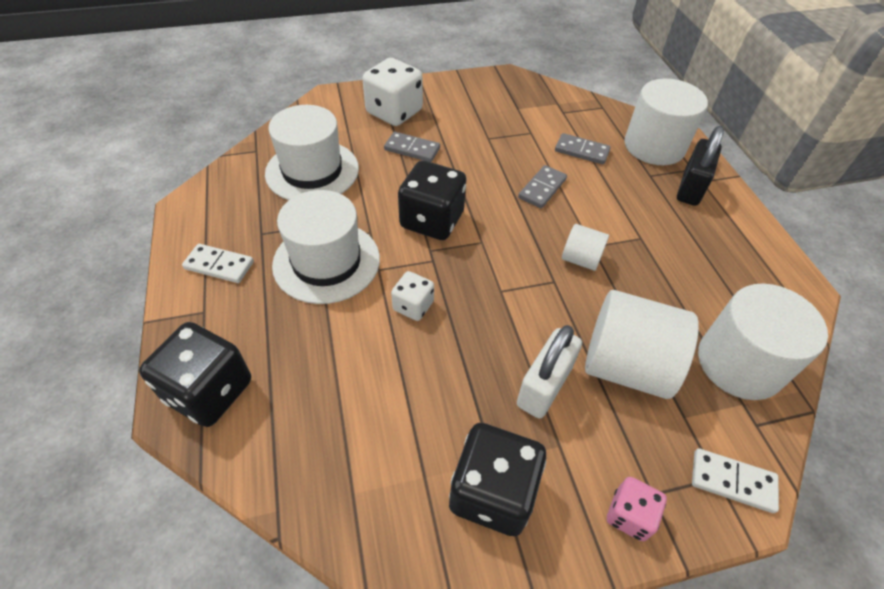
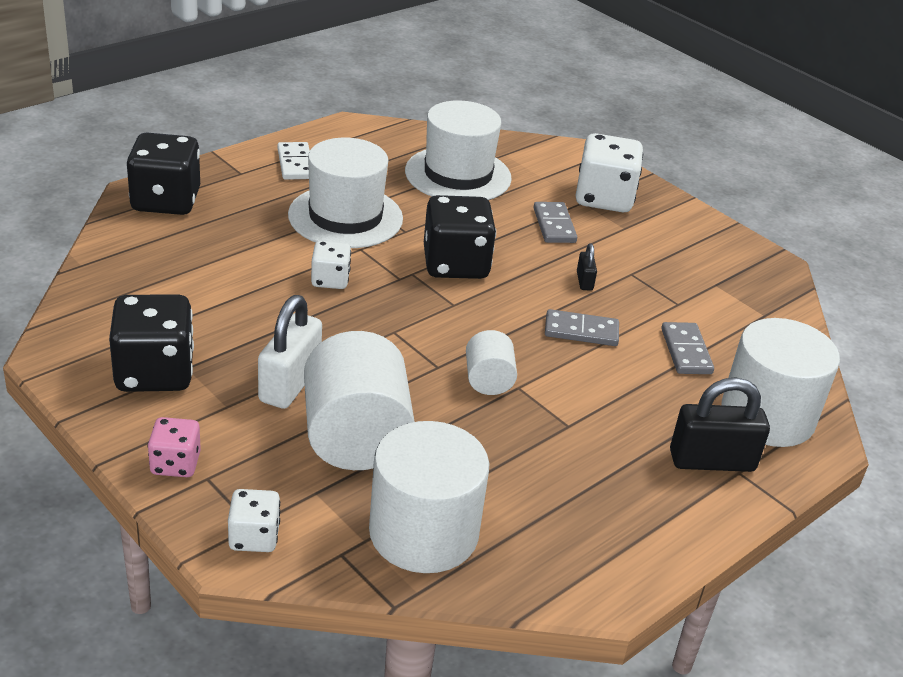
camera: 60 degrees right, 15 degrees down
white padlock [517,325,582,419] -> white padlock turned 75 degrees counterclockwise [258,295,322,409]
white domino [692,448,779,513] -> white dice [228,489,280,552]
none -> black padlock [577,243,597,291]

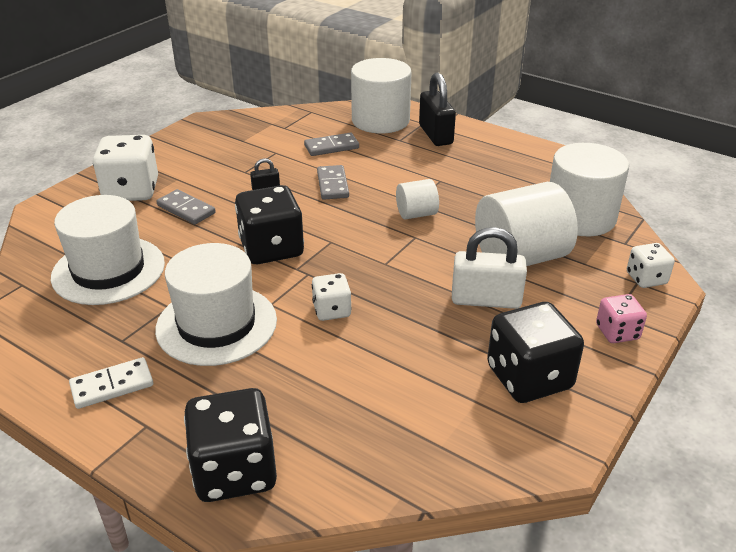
camera: 100 degrees left, 0 degrees up
grey domino [534,202,577,243] -> grey domino turned 60 degrees clockwise [157,189,216,225]

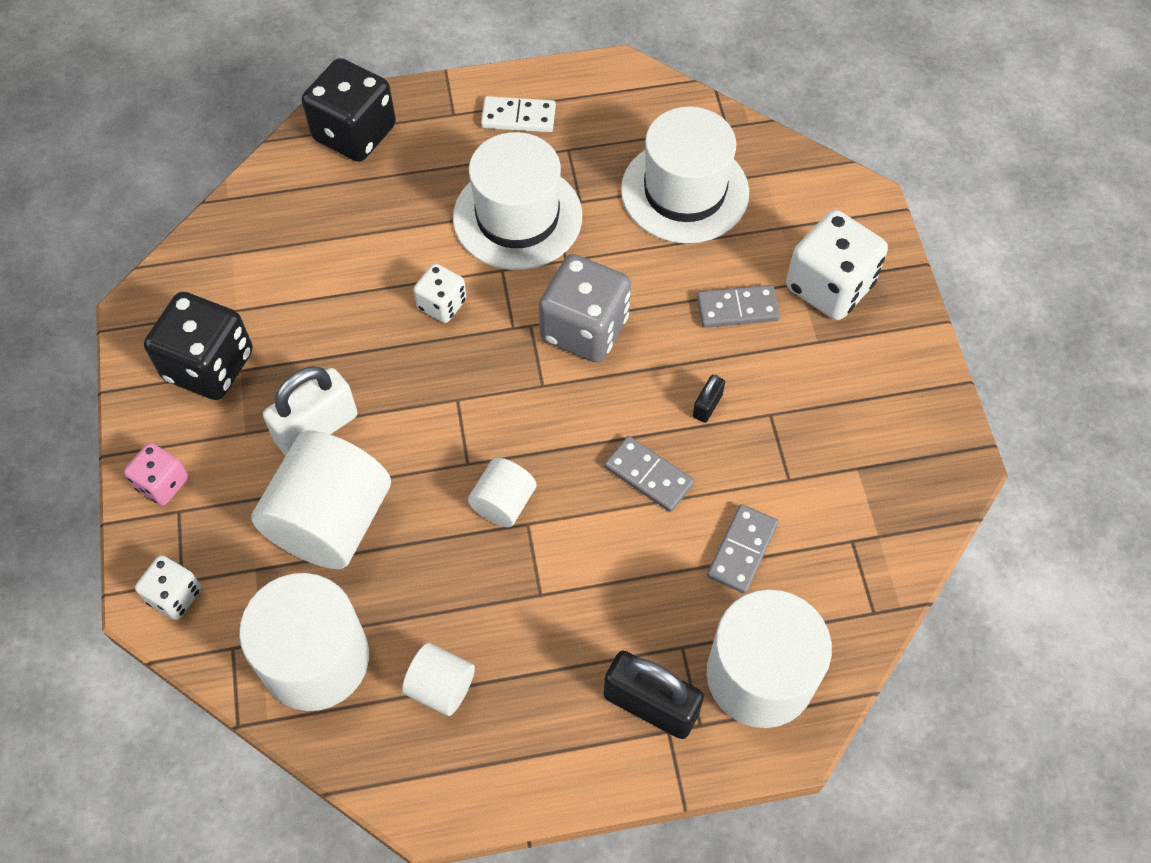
camera: 135 degrees right, 25 degrees up
white domino [69,357,153,409] -> white domino turned 75 degrees clockwise [481,96,556,132]
black dice [235,185,304,264] -> grey dice [539,254,631,363]
none -> white cylinder [402,643,475,716]

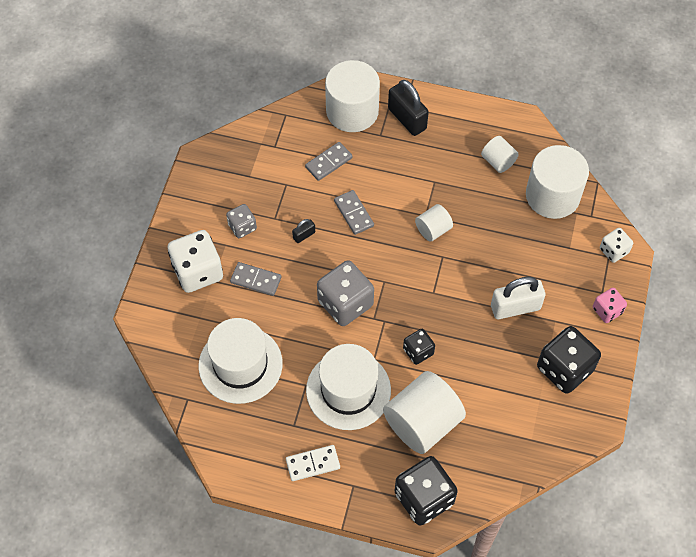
camera: 155 degrees left, 0 degrees up
white cylinder [251,431,391,569] -> white cylinder moved to [383,371,466,454]
white dice [413,264,467,323] -> black dice [403,329,435,365]
white domino [481,96,556,132] -> white domino turned 45 degrees counterclockwise [286,445,340,481]
none -> grey dice [226,204,257,238]

